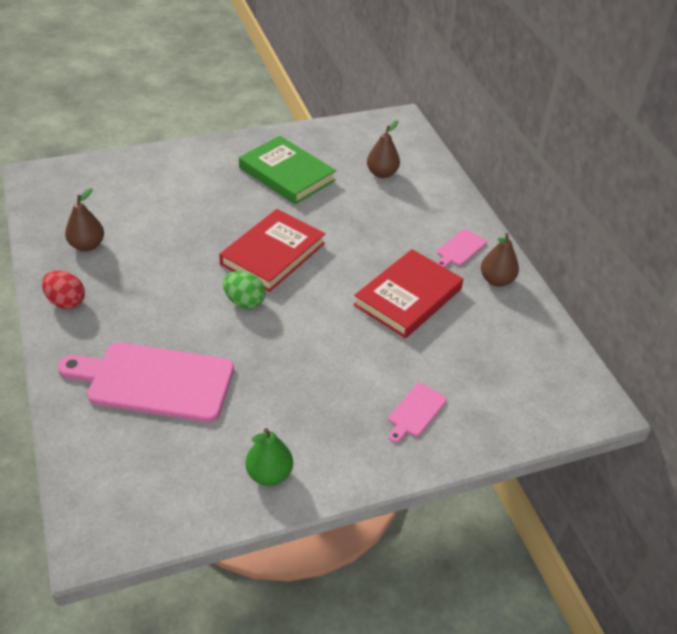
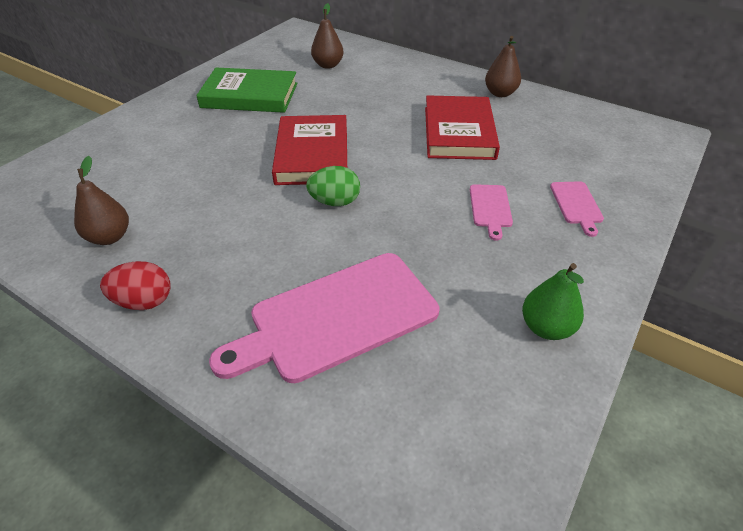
camera: 35 degrees left, 0 degrees up
pink cutting board [437,229,487,268] -> pink cutting board moved to [470,184,513,241]

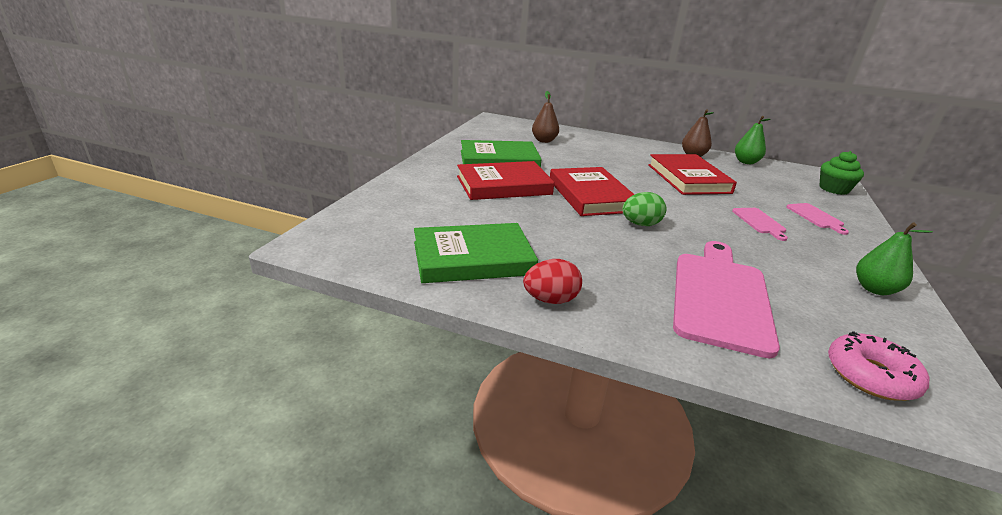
camera: 15 degrees left, 15 degrees down
brown pear [74,156,129,245] -> green book [414,223,538,283]
pink cutting board [209,253,439,383] -> pink cutting board turned 150 degrees clockwise [673,241,780,358]
none -> red book [457,161,554,200]
none -> green pear [735,116,771,164]
none -> green cupcake [819,151,864,195]
none -> pink donut [828,331,929,401]

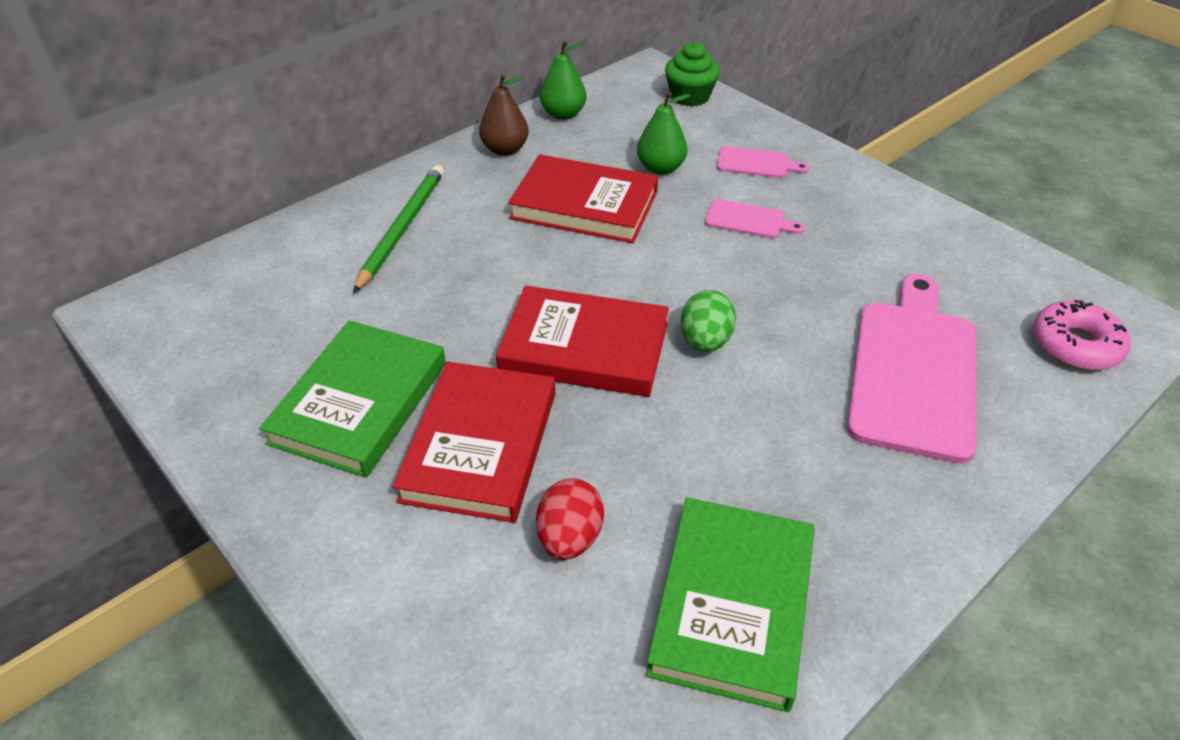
camera: 60 degrees left, 15 degrees up
red egg [523,259,582,304] -> red egg moved to [536,478,604,560]
brown pear [532,91,559,143] -> none
pink cutting board [673,241,780,358] -> pink cutting board turned 60 degrees clockwise [847,274,977,463]
green pear [856,222,933,295] -> green pear moved to [637,92,691,175]
none -> green pencil [353,165,444,293]

